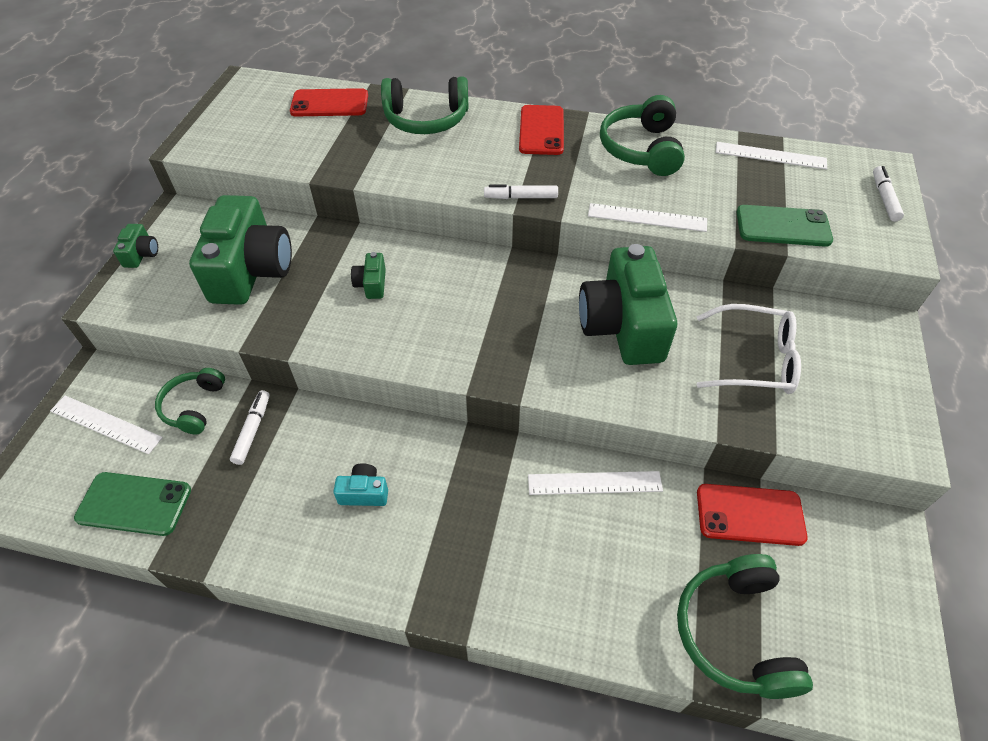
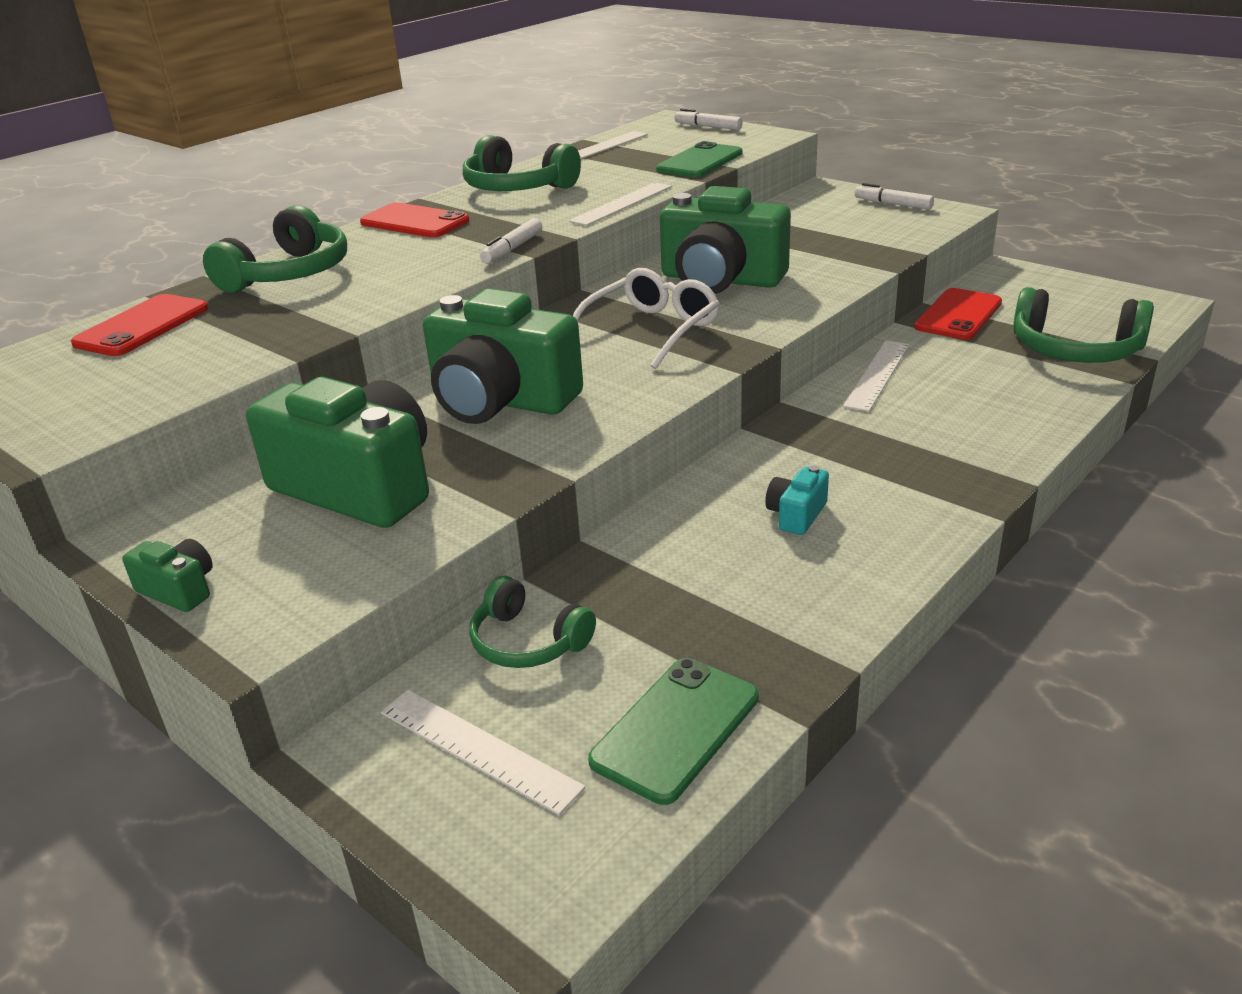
camera: 60 degrees left, 20 degrees down
white ruler [50,396,163,454] -> white ruler turned 75 degrees clockwise [381,690,586,815]
white marker [230,390,270,465] -> white marker moved to [855,183,934,210]
green camera [351,252,386,299] -> green camera [423,288,583,424], size x2.37
white glasses [697,304,801,394] -> white glasses moved to [573,268,720,369]

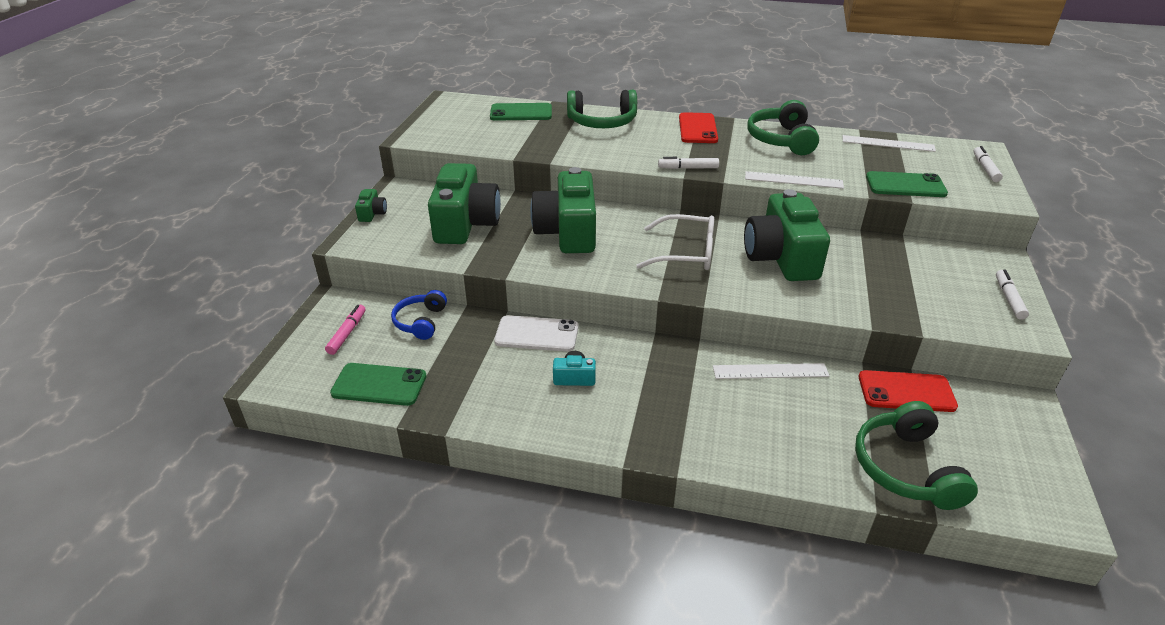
camera: 60 degrees right, 5 degrees up
red phone [71,294,208,356] -> green phone [490,103,552,121]
white ruler [381,690,586,815] -> pink marker [325,305,366,355]
green headphones [469,576,596,668] -> blue headphones [391,290,447,340]
none -> white phone [494,315,578,352]

